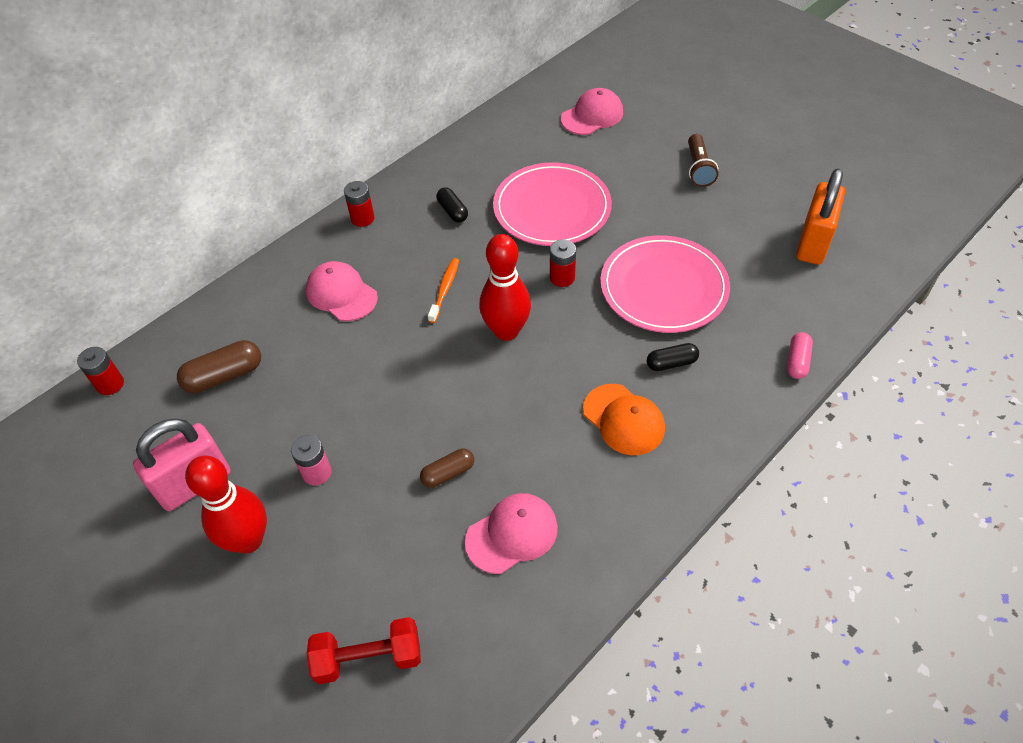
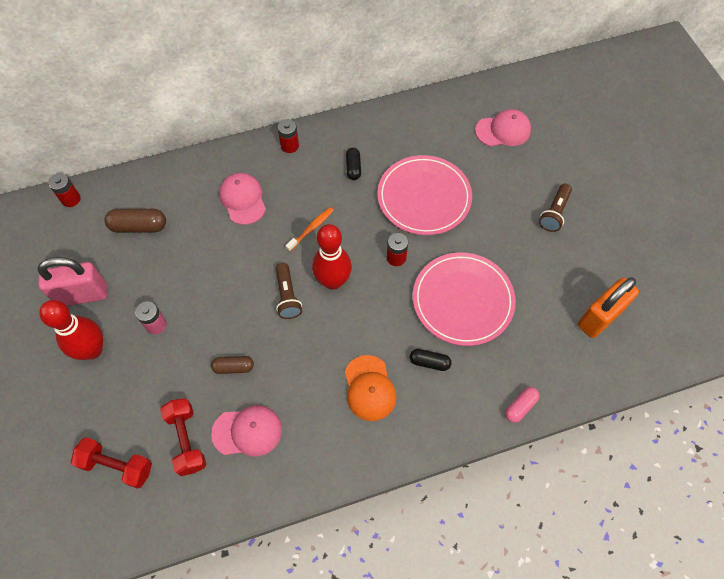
camera: 25 degrees right, 10 degrees up
none -> red dumbbell [160,398,206,476]
none -> brown flashlight [276,263,302,319]

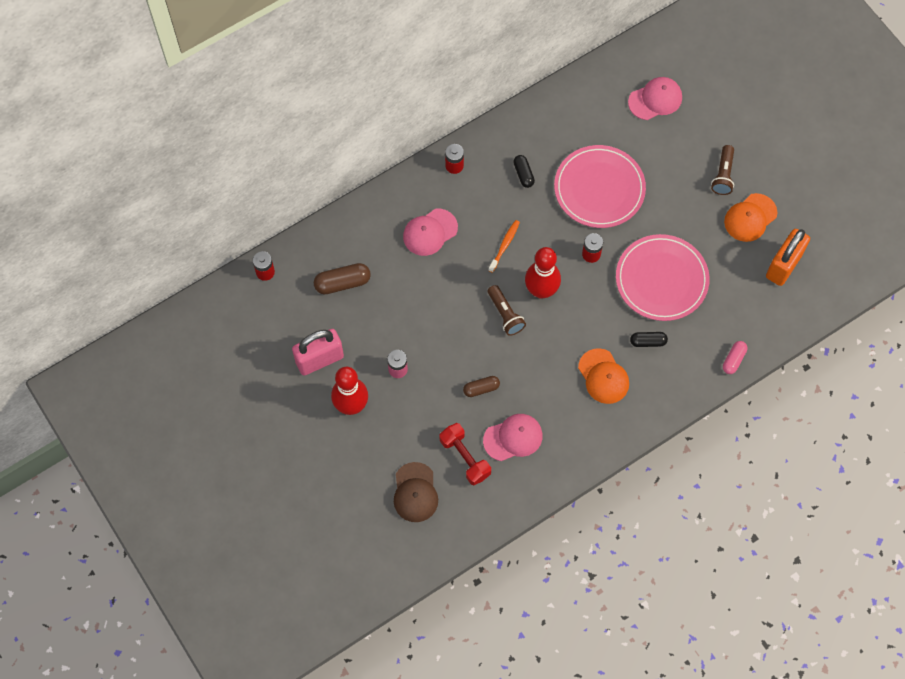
camera: 15 degrees left, 5 degrees up
red dumbbell [71,437,152,489] -> brown cap [394,462,438,522]
pink cap [219,173,266,225] -> pink cap turned 90 degrees counterclockwise [403,209,458,256]
none -> orange cap [724,193,777,242]

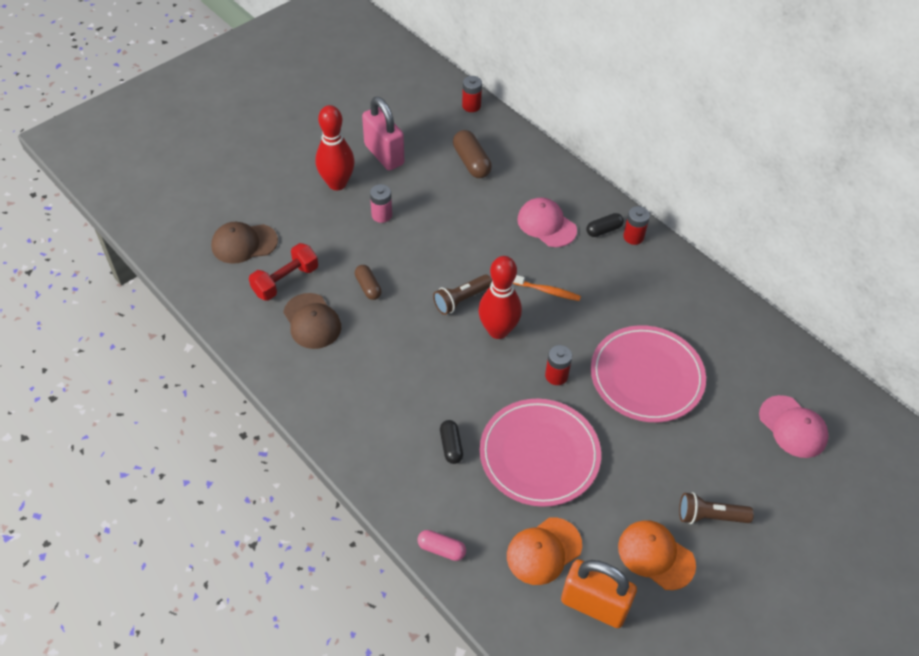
camera: 80 degrees right, 15 degrees down
pink cap [483,414,543,461] -> brown cap [283,293,341,349]
black capsule [513,155,535,188] -> black capsule moved to [586,213,624,237]
orange cap [578,348,629,404] -> orange cap moved to [507,517,582,585]

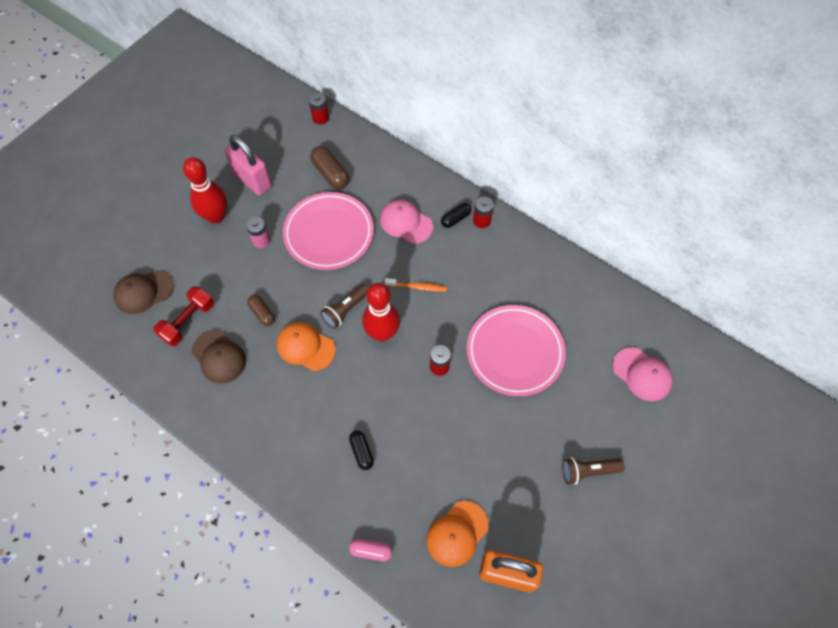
camera: 10 degrees left, 10 degrees up
pink plate [480,399,601,507] -> pink plate moved to [283,192,374,270]
orange cap [618,520,696,590] -> orange cap moved to [277,322,336,371]

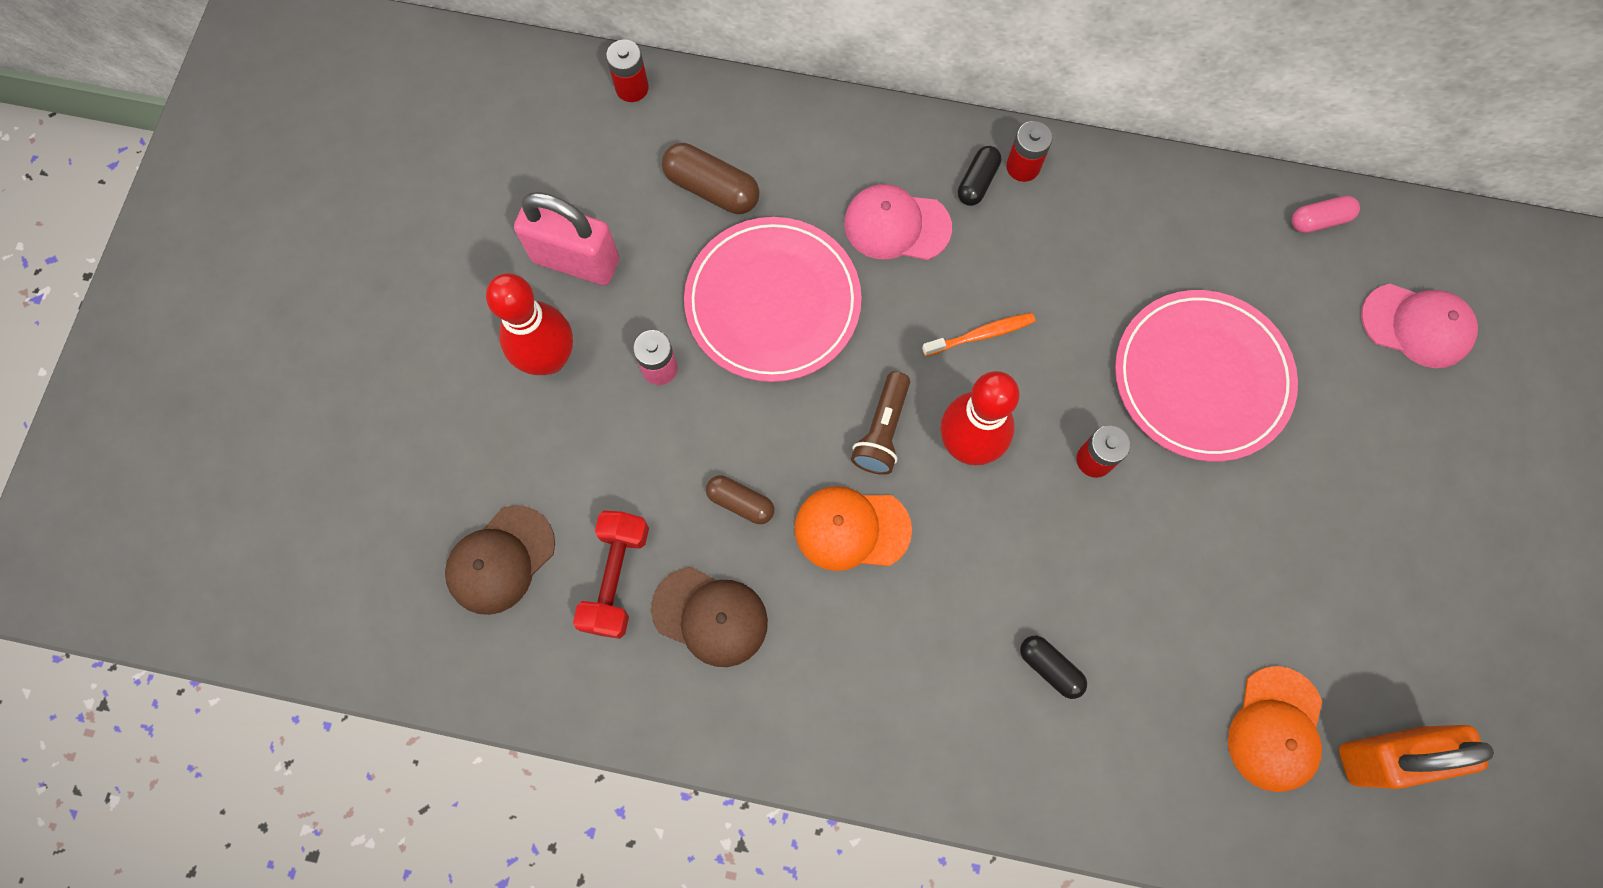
camera: 25 degrees left, 10 degrees up
pink capsule [349,539,392,561] -> pink capsule moved to [1292,196,1360,233]
brown flashlight [562,457,625,485] -> none

